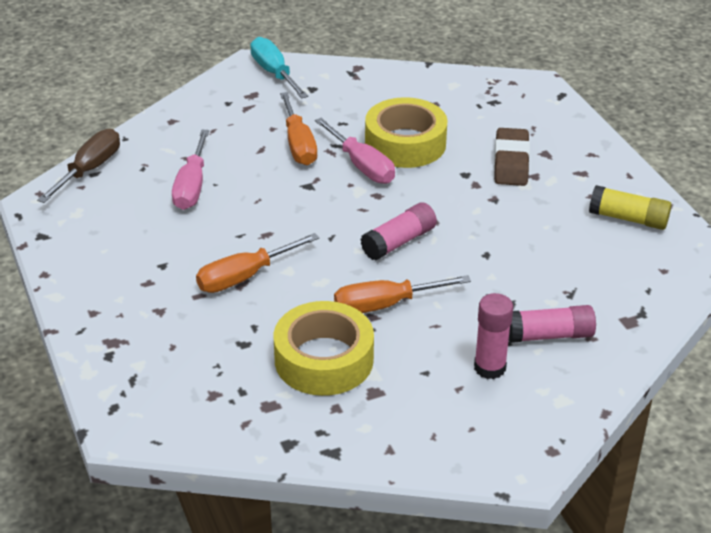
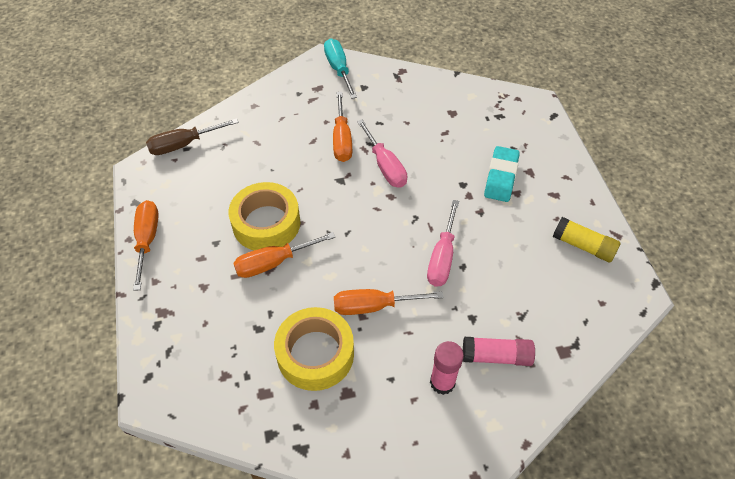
camera: 10 degrees right, 15 degrees up
brown screwdriver [37,129,120,203] -> brown screwdriver turned 150 degrees counterclockwise [146,118,239,155]
pink screwdriver [172,130,209,210] -> pink screwdriver moved to [427,200,459,287]
pink glue stick [361,203,437,260] -> none
yellow tape [365,97,448,168] -> yellow tape moved to [229,182,300,250]
brown eraser [494,128,530,186] -> turquoise eraser [484,146,520,202]
none -> orange screwdriver [133,200,159,291]

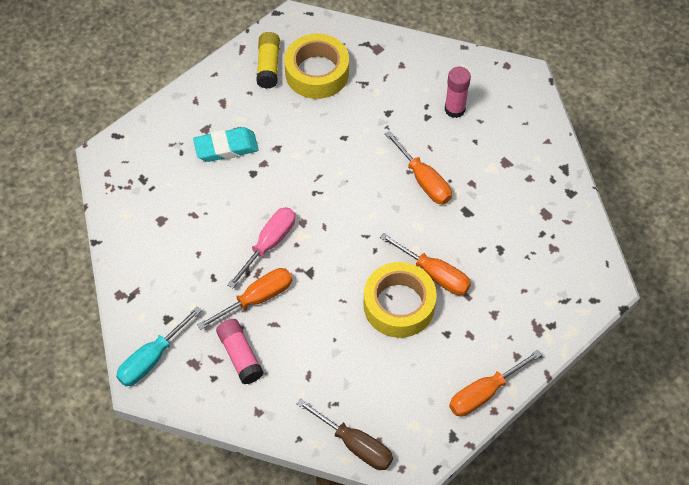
camera: 120 degrees left, 5 degrees up
yellow tape [274,307,354,391] -> yellow tape moved to [284,34,349,99]
pink screwdriver [427,200,459,287] -> none
pink glue stick [463,337,535,366] -> pink glue stick moved to [216,319,264,384]

